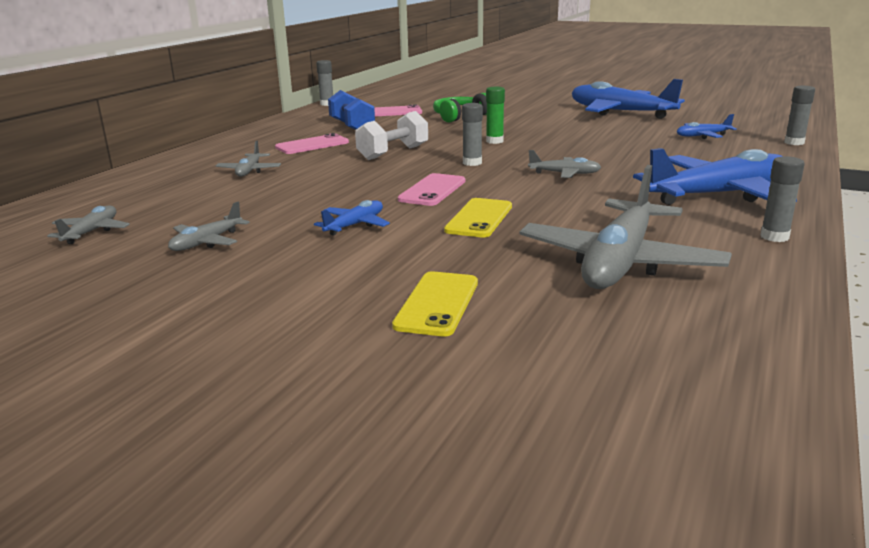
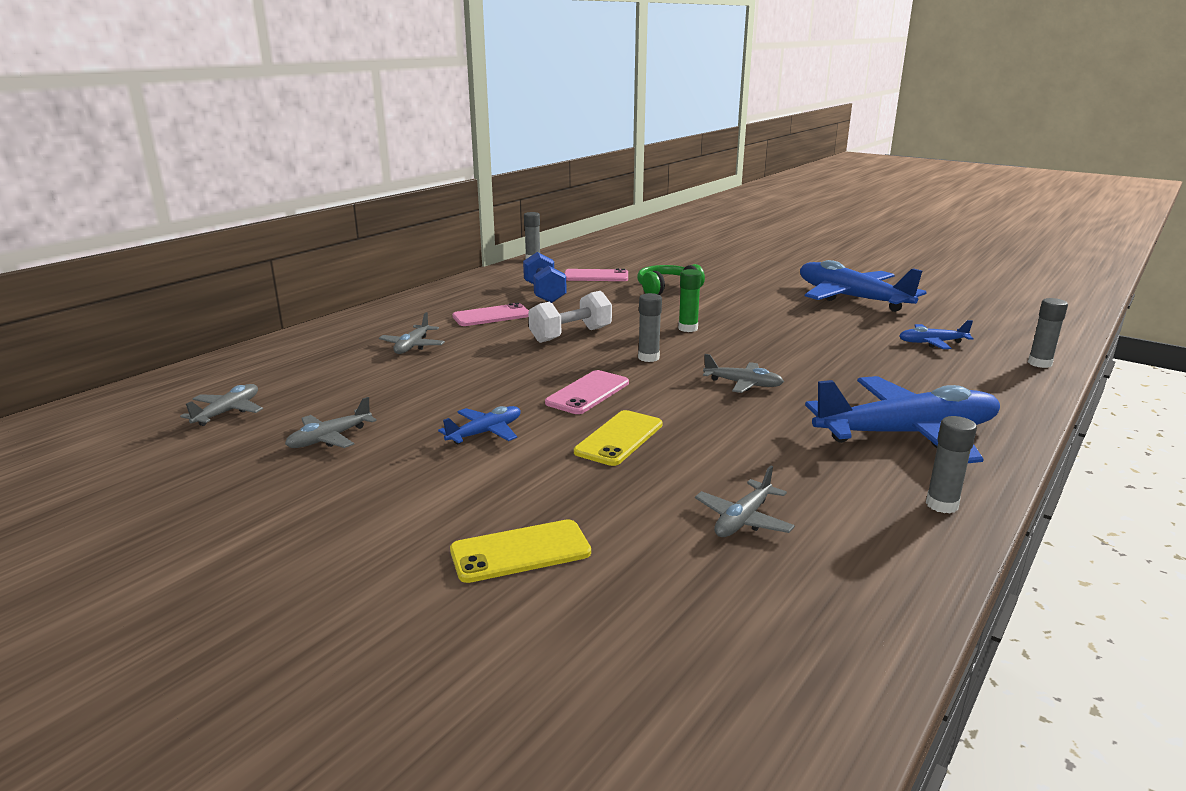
camera: 10 degrees right, 0 degrees up
yellow phone [392,271,478,336] -> yellow phone turned 45 degrees clockwise [450,519,591,583]
grey plane [519,165,732,289] -> grey plane [695,466,795,537], size x0.46

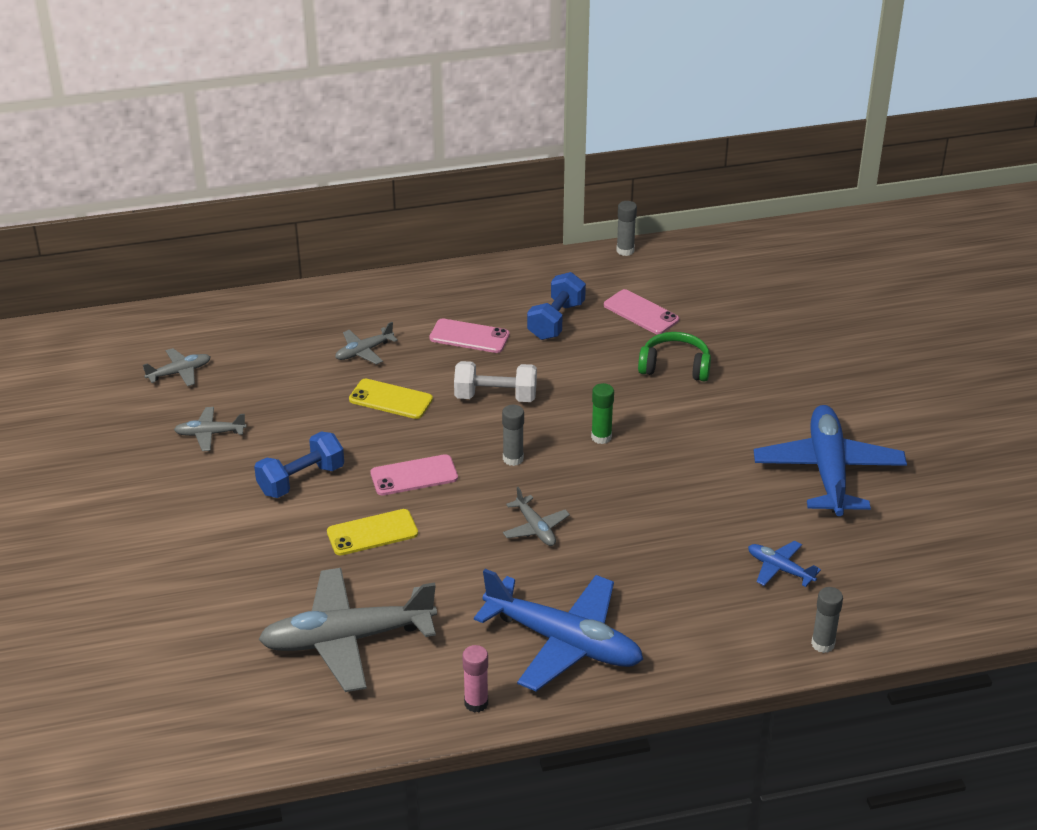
camera: 40 degrees right, 15 degrees up
blue plane [438,406,520,444] -> blue dumbbell [254,432,344,498]
yellow phone [450,519,591,583] -> yellow phone moved to [349,379,433,419]
grey plane [695,466,795,537] -> grey plane [258,568,437,692], size x2.18
grey glue stick [926,416,977,513] -> pink glue stick [462,645,488,713]

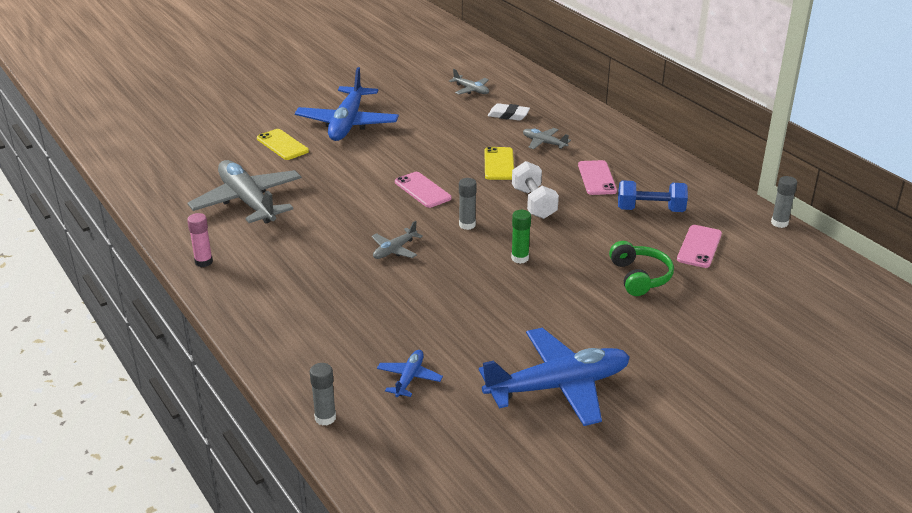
camera: 70 degrees right, 5 degrees down
grey plane [174,407,246,451] -> none
blue dumbbell [254,432,344,498] -> none
yellow phone [327,509,418,556] -> yellow phone moved to [257,129,309,160]
blue plane [474,569,643,691] -> blue plane moved to [295,67,399,141]
none -> white eraser [488,103,530,121]

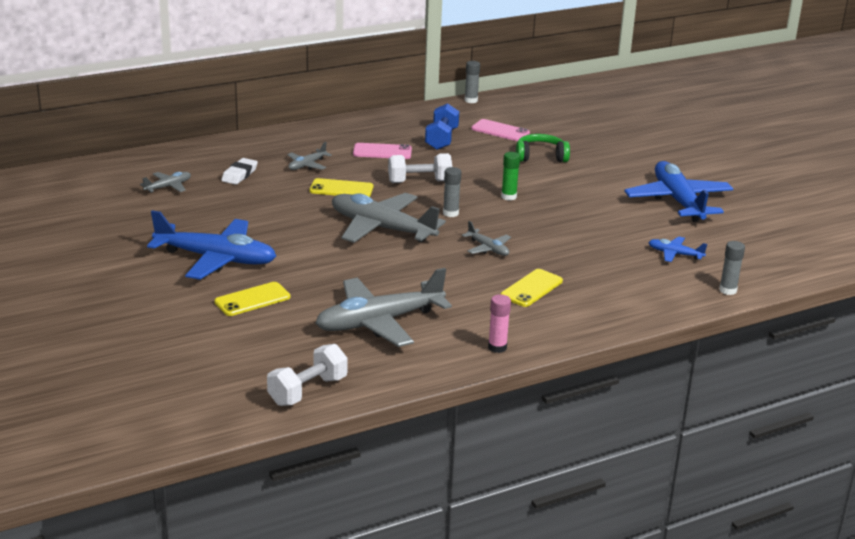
camera: 85 degrees left, 5 degrees down
pink phone [395,172,451,208] -> grey plane [332,193,446,243]
none -> white dumbbell [267,344,347,406]
none -> yellow phone [501,269,563,307]

